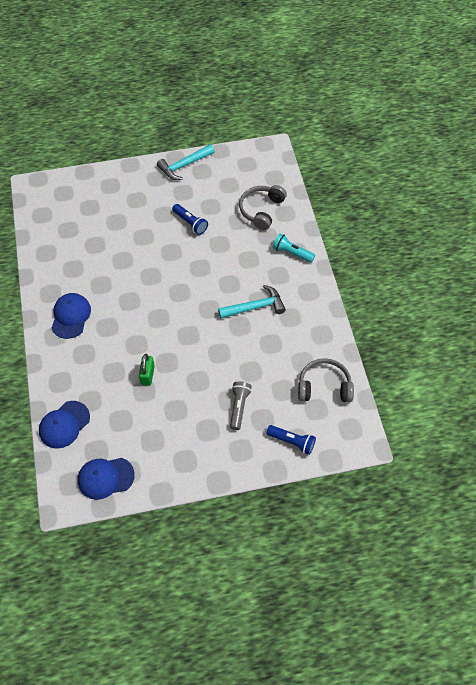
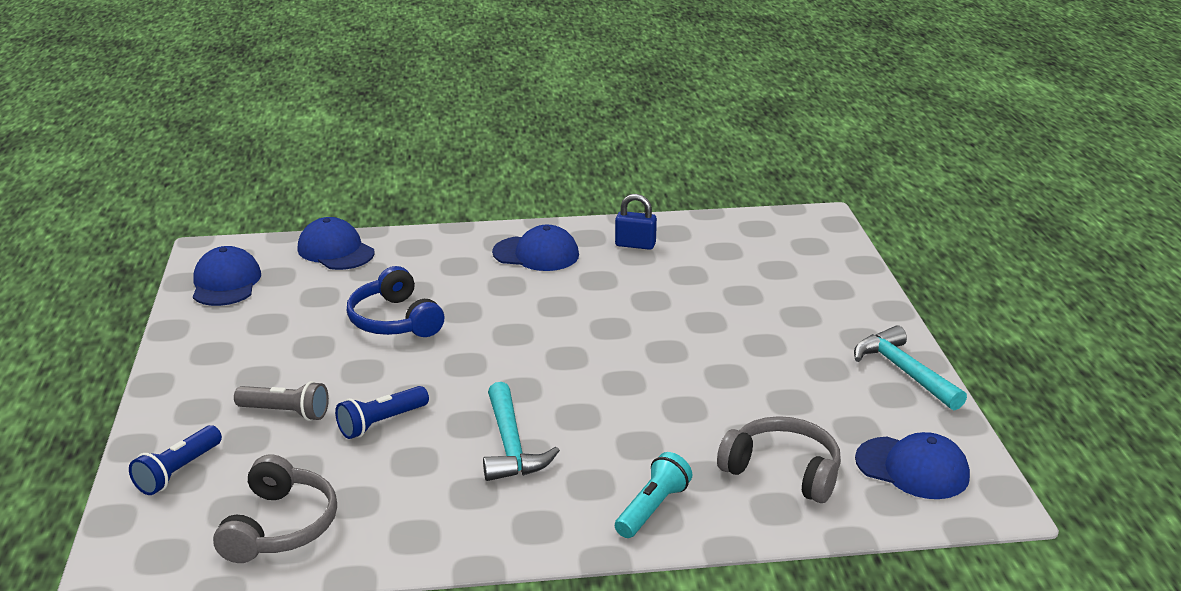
camera: 95 degrees right, 30 degrees down
green padlock [139,354,155,386] -> blue headphones [347,266,444,337]
blue flashlight [172,204,208,235] -> blue flashlight moved to [335,386,429,439]
none -> blue padlock [615,194,657,250]
none -> blue cap [855,432,970,499]

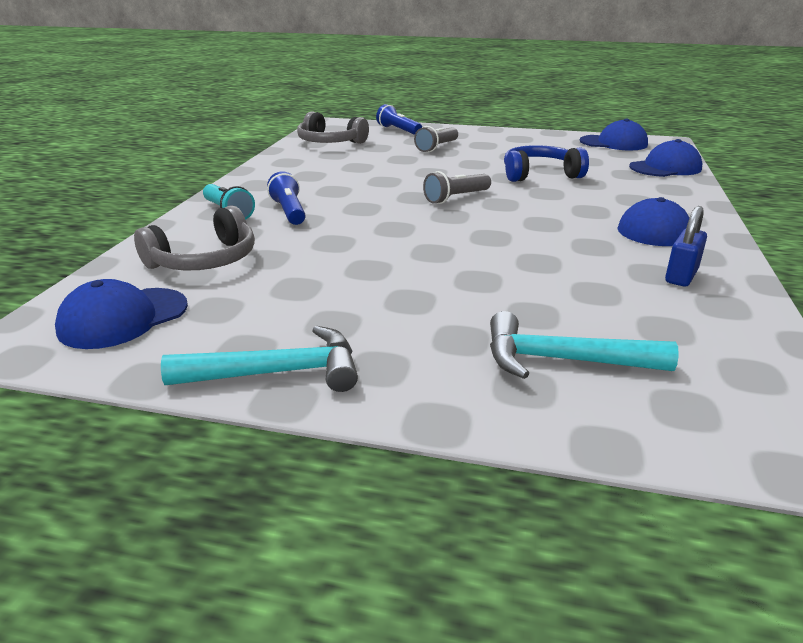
camera: 110 degrees right, 0 degrees up
blue flashlight [335,386,429,439] -> blue flashlight moved to [267,171,306,225]
turquoise hammer [483,382,560,481] -> turquoise hammer moved to [490,311,679,379]
none -> grey flashlight [423,171,491,204]

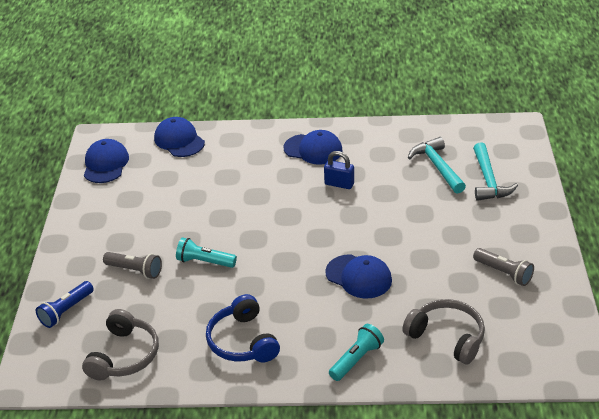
camera: 100 degrees left, 10 degrees up
blue cap [55,279,188,349] -> blue cap moved to [325,254,392,299]
turquoise hammer [161,326,358,392] -> turquoise hammer moved to [408,137,466,194]
blue flashlight [267,171,306,225] -> none
grey flashlight [423,171,491,204] -> grey flashlight moved to [473,248,534,286]
blue headphones [504,145,589,182] -> blue headphones moved to [206,294,280,362]
blue padlock [665,206,707,287] -> blue padlock moved to [324,151,354,189]
none -> turquoise flashlight [176,237,237,268]

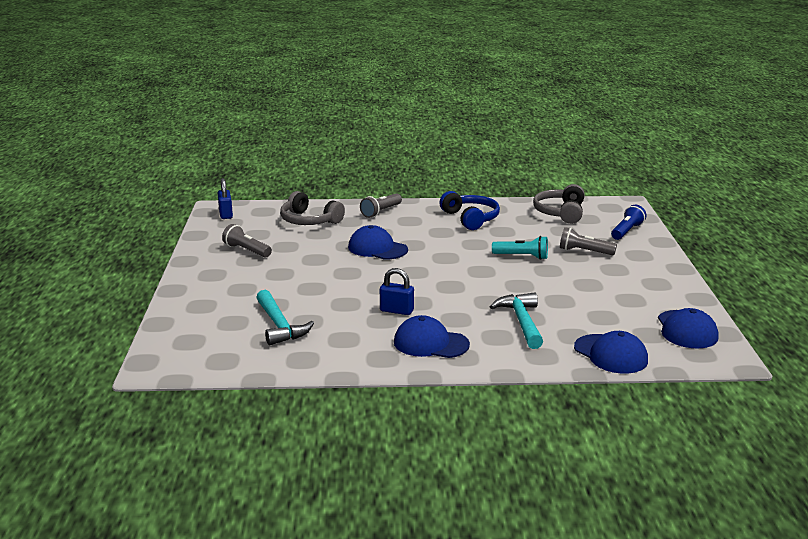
camera: 175 degrees right, 15 degrees down
turquoise flashlight [329,324,384,381] -> grey flashlight [360,193,402,218]
turquoise hammer [473,142,518,201] -> turquoise hammer moved to [490,292,543,349]
none -> blue padlock [218,178,233,219]

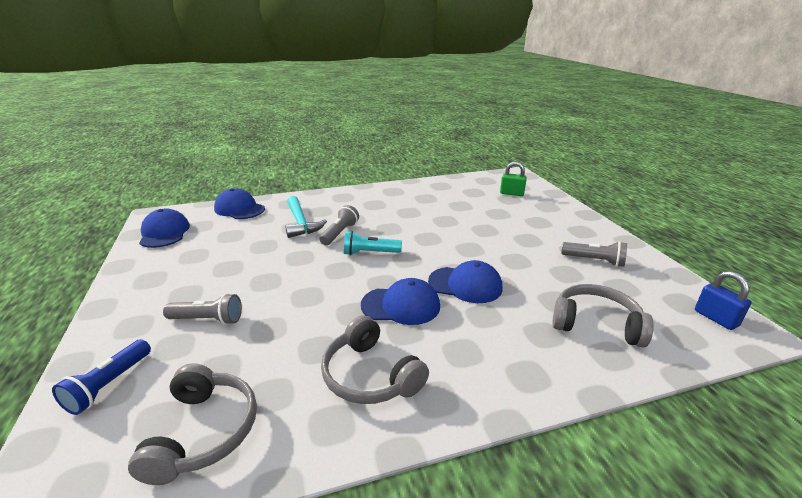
camera: 165 degrees right, 5 degrees up
turquoise hammer [256,290,314,345] -> none
grey flashlight [360,193,402,218] -> grey flashlight moved to [319,205,359,245]
blue padlock [380,268,414,315] -> none
blue cap [394,315,470,358] -> blue cap moved to [361,278,440,325]
blue headphones [439,191,500,230] -> grey headphones [321,315,429,404]
turquoise flashlight [492,236,548,260] -> turquoise flashlight moved to [344,231,402,255]
none -> green padlock [500,161,527,196]

